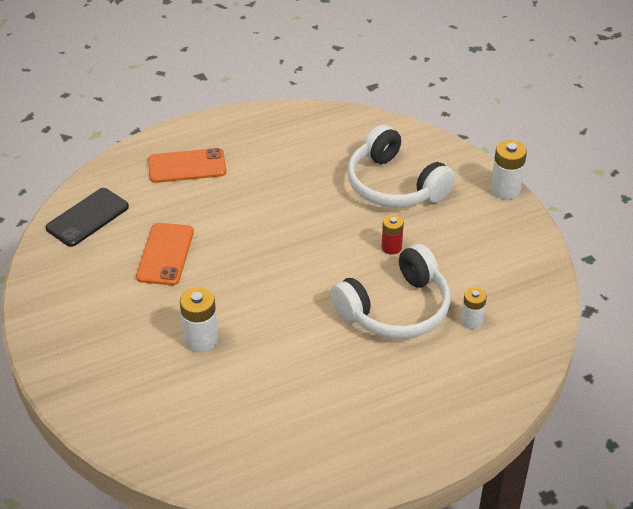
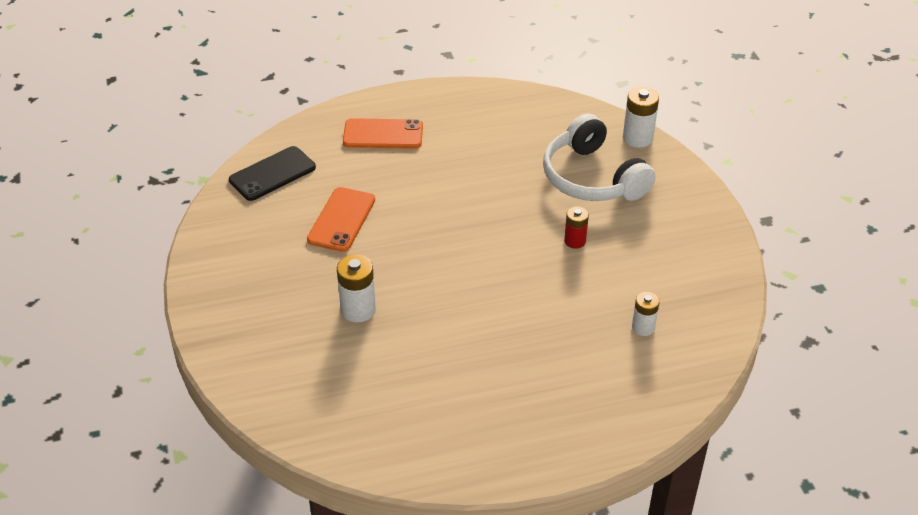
camera: 10 degrees right, 0 degrees up
white headphones [330,244,450,339] -> none
white battery [491,140,527,200] -> white battery moved to [623,87,659,148]

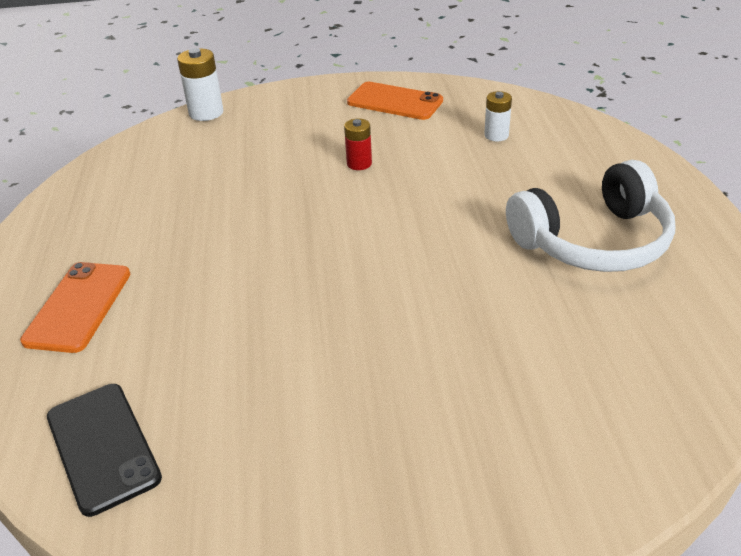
camera: 80 degrees left, 5 degrees down
orange phone [307,187,375,252] -> orange phone moved to [347,82,443,120]
white battery [337,255,376,322] -> none
white headphones [543,114,656,201] -> white headphones moved to [506,160,675,272]

